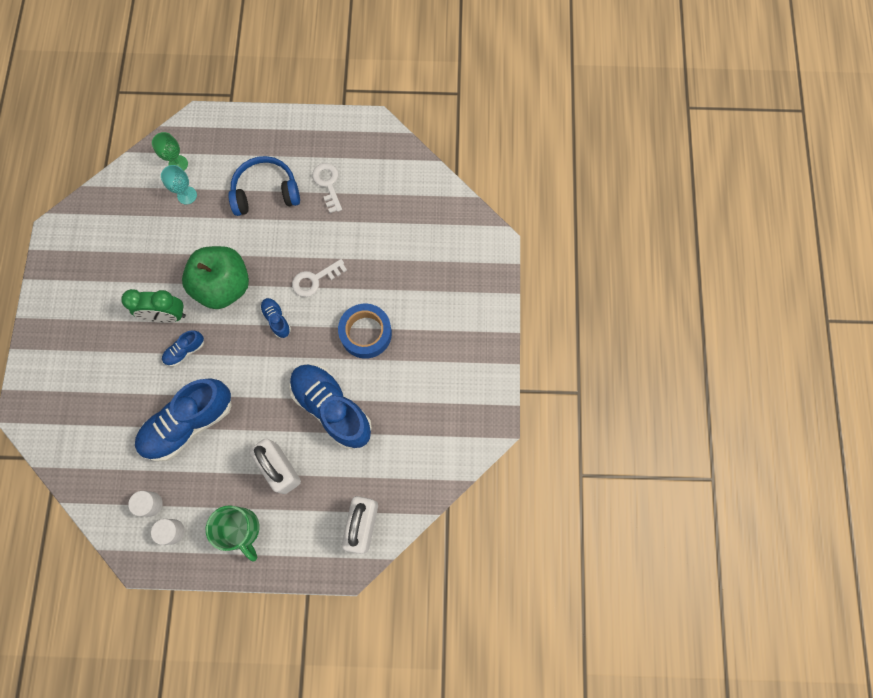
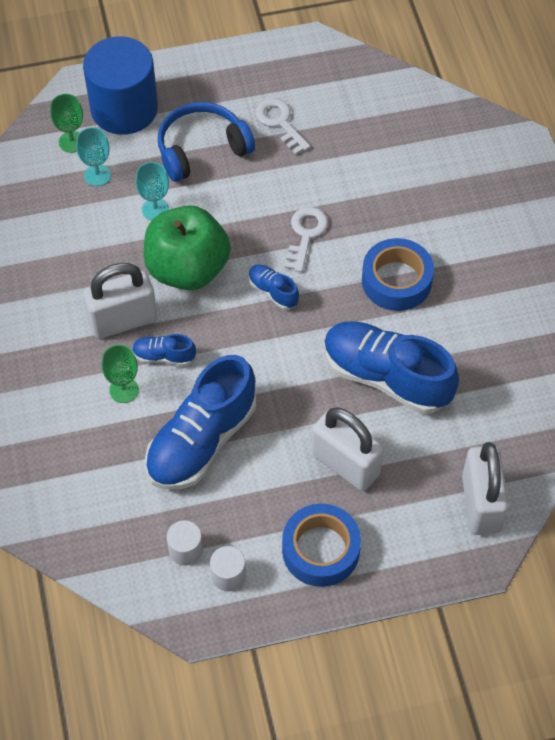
camera: 15 degrees left, 15 degrees down
green clock [121,289,186,323] -> white padlock [83,263,157,339]
blue shoe [162,331,204,367] -> blue shoe turned 60 degrees clockwise [132,334,196,366]
green mug [206,505,260,562] -> blue tape [282,504,361,587]
white key [292,259,347,297] -> white key turned 150 degrees clockwise [285,207,328,272]
none -> blue cylinder [83,36,158,135]
none -> green goblet [101,345,139,403]
none -> turquoise goblet [135,162,169,221]

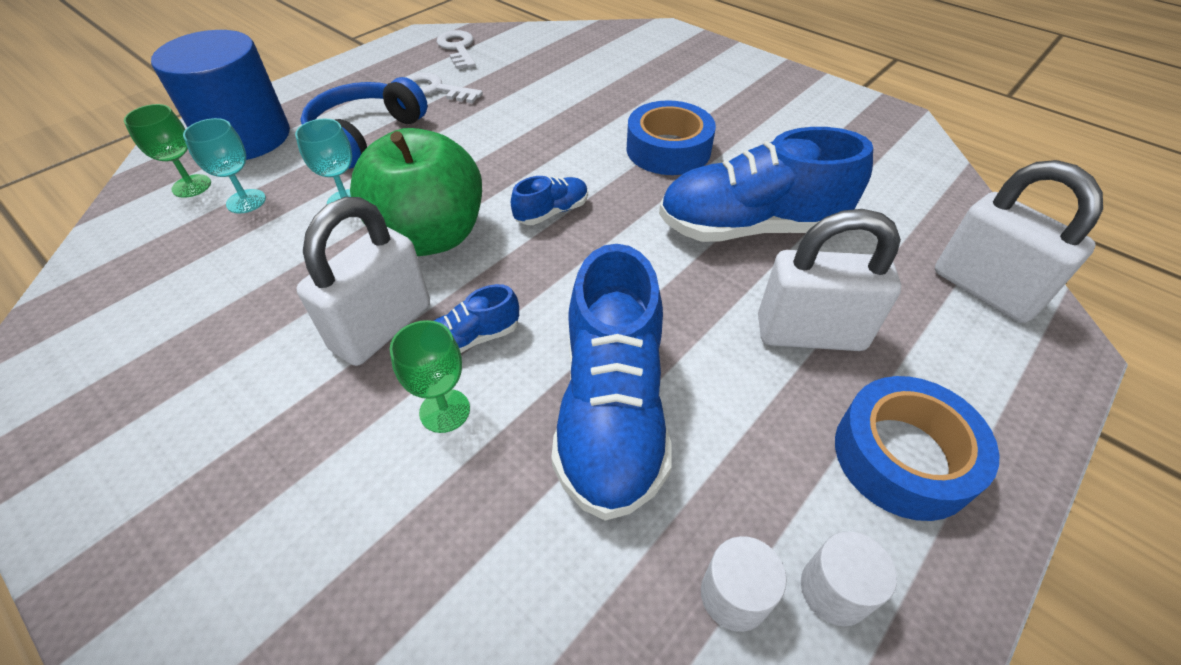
camera: 35 degrees left, 10 degrees down
blue shoe [248,264,299,310] -> blue shoe turned 135 degrees clockwise [511,176,588,225]
white key [285,207,328,272] -> white key moved to [437,30,476,69]

